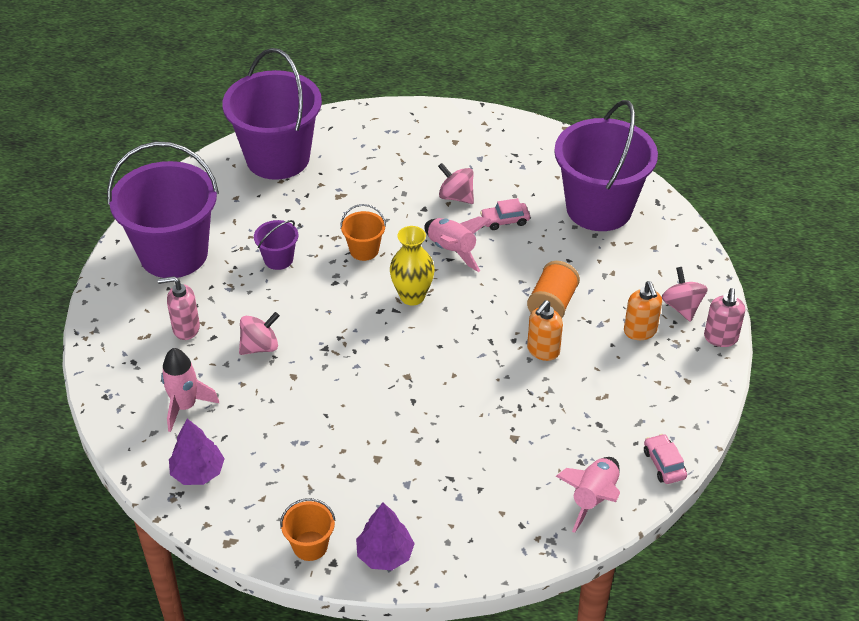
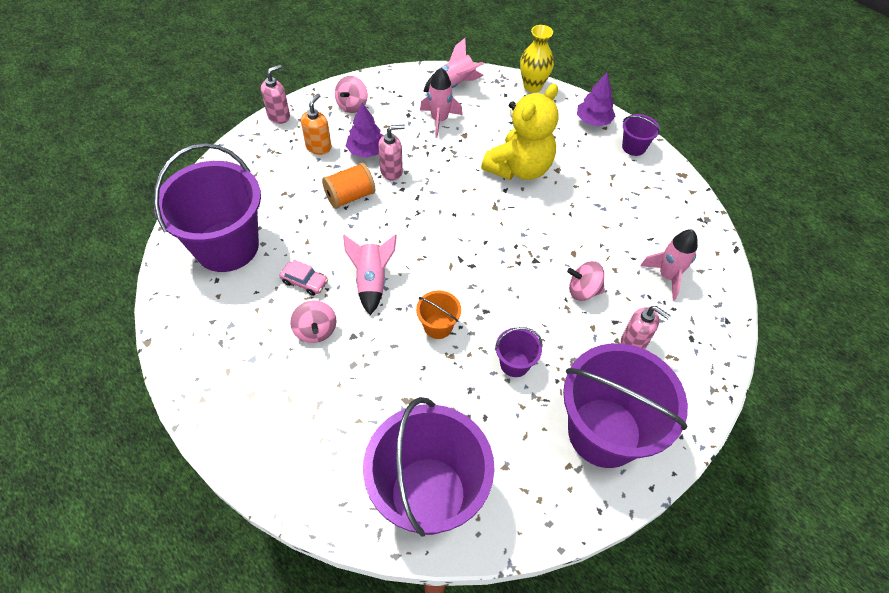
camera: 145 degrees left, 10 degrees up
purple tree [169,419,225,485] -> purple tree moved to [346,103,383,158]
orange bucket [280,498,336,561] -> purple bucket [622,114,660,156]
yellow vase [390,226,435,305] -> yellow vase moved to [520,25,554,93]
orange soap dispenser [527,300,563,361] -> pink soap dispenser [378,125,405,181]
pink car [644,434,687,484] -> none
pink spinning top [662,267,708,322] -> pink spinning top moved to [335,76,368,113]
none -> pink rocket [420,68,462,138]
none -> yellow teddy bear [481,84,559,180]

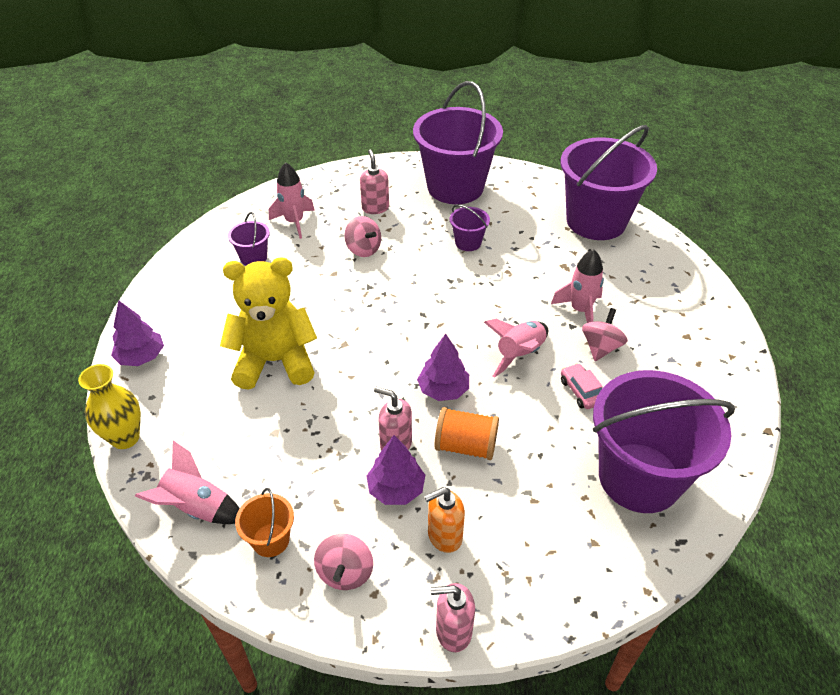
camera: 135 degrees left, 10 degrees down
pink spinning top [335,76,368,113] -> pink spinning top turned 120 degrees clockwise [314,534,373,590]
orange bucket [416,290,461,339] -> orange bucket moved to [235,488,294,557]
pink rocket [420,68,462,138] -> pink rocket moved to [551,249,604,323]
purple bucket [622,114,660,156] -> purple bucket moved to [228,212,270,265]
none -> purple tree [417,334,469,401]

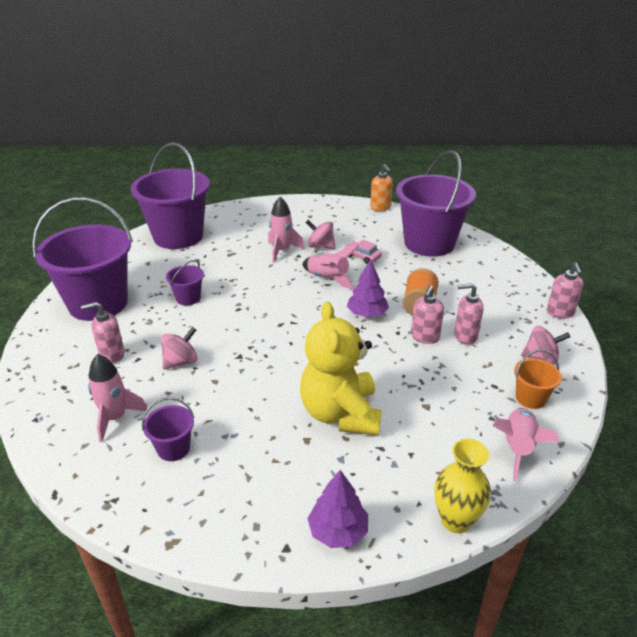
camera: 90 degrees left, 10 degrees down
purple tree [366,435,425,505] -> pink soap dispenser [454,283,484,345]
orange soap dispenser [424,487,465,553] -> orange soap dispenser moved to [370,164,393,211]
pink car [561,363,603,409] -> pink car turned 60 degrees clockwise [344,240,382,264]

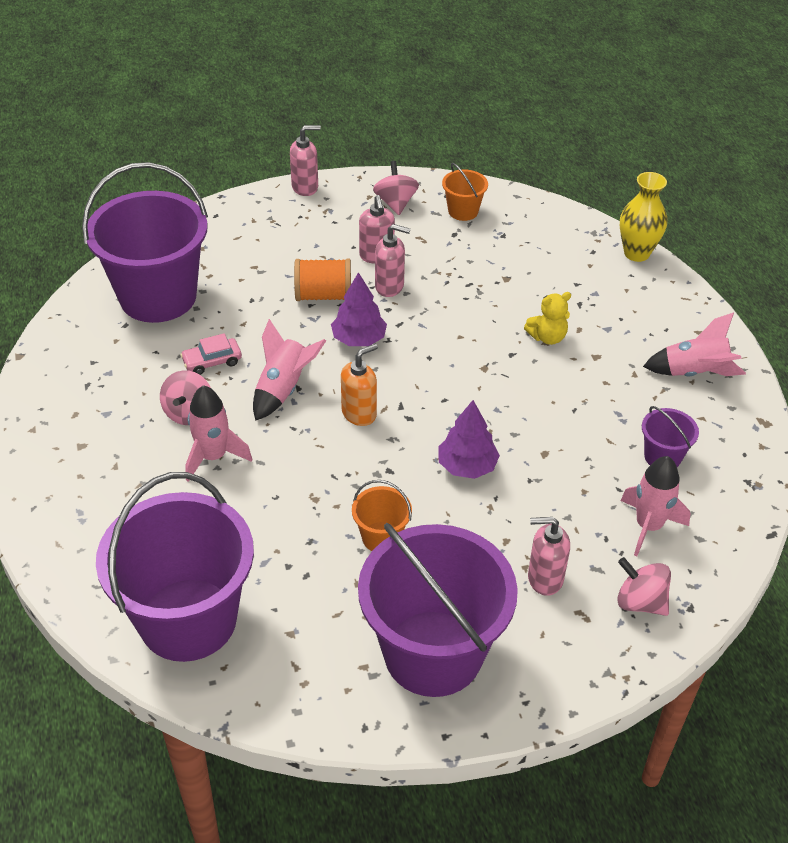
camera: 105 degrees left, 10 degrees up
pink soap dispenser [81,302,125,364] -> pink soap dispenser turned 120 degrees clockwise [528,517,570,596]
pink spinning top [161,327,198,370] -> pink spinning top moved to [617,557,671,616]
purple bucket [166,260,204,305] -> orange bucket [352,480,412,551]
yellow teddy bear [300,301,381,435] -> yellow teddy bear [524,292,571,345], size x0.45
purple tree [307,470,368,548] -> purple tree moved to [438,400,500,479]
pink car [344,240,382,264] -> pink car turned 45 degrees clockwise [180,333,242,375]
orange soap dispenser [370,164,393,211] -> orange soap dispenser moved to [341,344,378,426]
pink rocket [493,408,560,481] -> pink rocket moved to [643,312,746,377]

